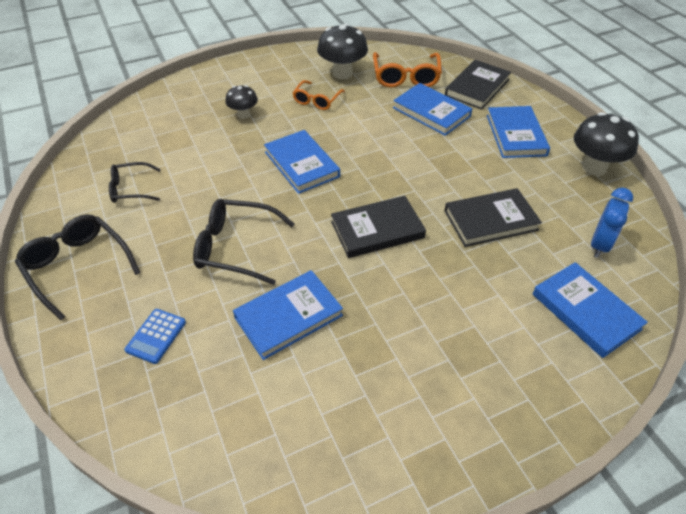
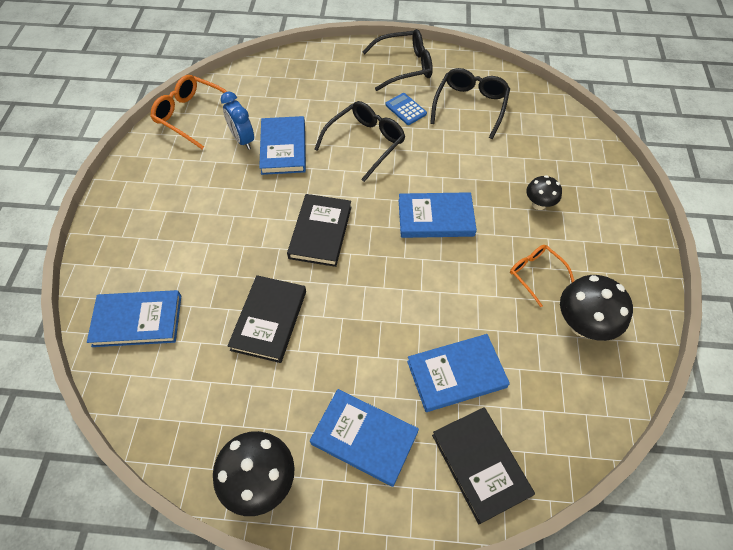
camera: 120 degrees right, 10 degrees up
black glasses [109,162,161,203] -> black glasses [430,68,510,139], size x1.59
blue calculator [124,309,186,364] -> blue calculator moved to [385,93,427,125]
orange glasses [373,52,442,88] -> orange glasses moved to [150,75,227,149]
blue clock [591,188,633,258] -> blue clock moved to [221,91,254,150]

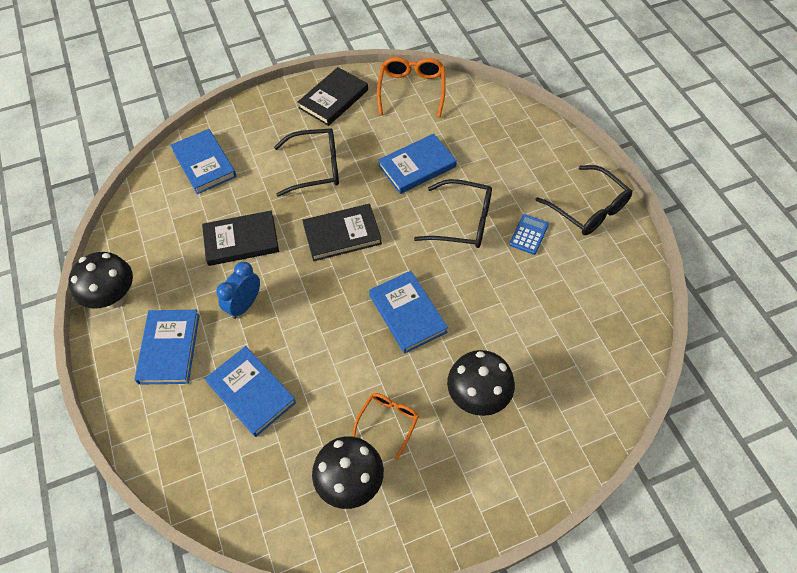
camera: 65 degrees right, 0 degrees up
blue clock [221,91,254,150] -> blue clock moved to [216,262,260,319]
black glasses [430,68,510,139] -> black glasses moved to [274,128,339,197]
black book [432,407,535,524] -> black book moved to [298,67,368,126]
black mushroom [526,175,562,210] -> black mushroom [447,350,515,416], size x1.70

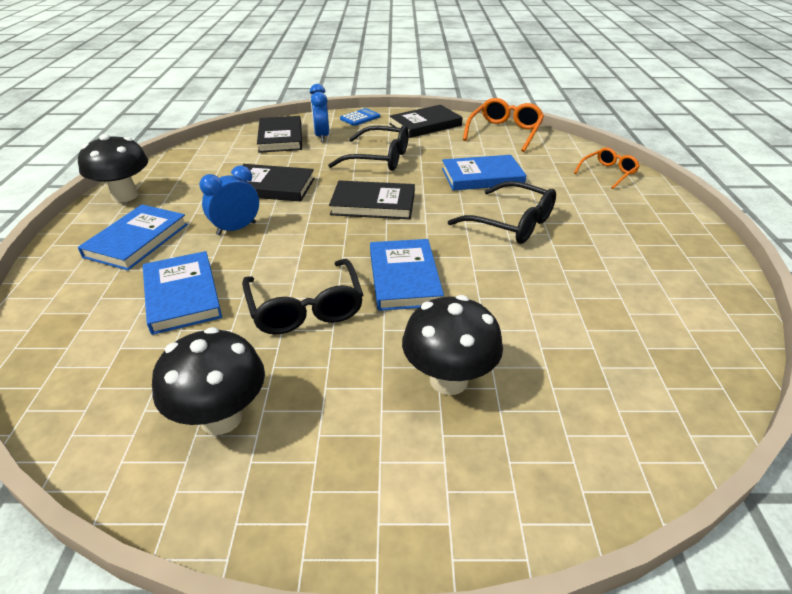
camera: 20 degrees right, 20 degrees down
blue book [170,129,236,194] -> black book [257,116,302,153]
orange glasses [352,393,419,460] -> orange glasses moved to [574,147,640,189]
blue calculator [509,214,549,255] -> blue calculator moved to [340,108,380,126]
black glasses [535,165,632,235] -> black glasses moved to [242,259,363,335]
none -> blue clock [310,84,329,142]

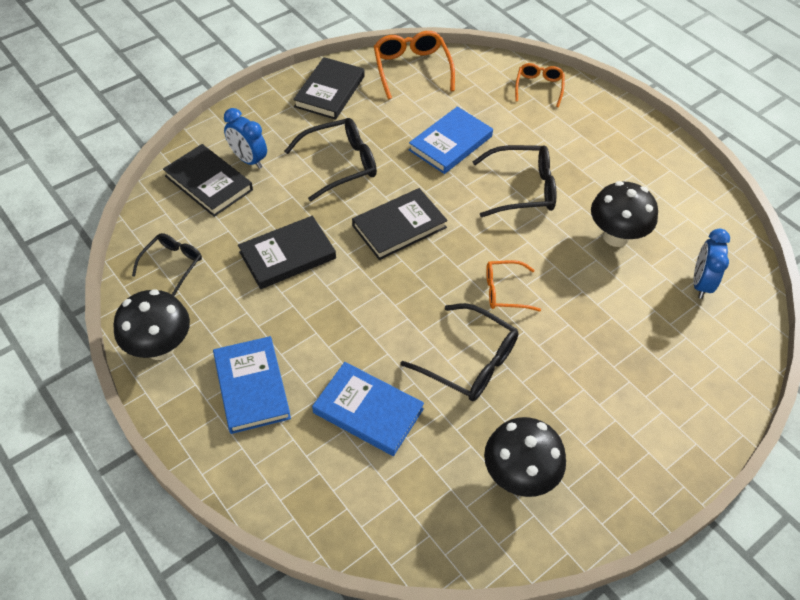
camera: 40 degrees left, 15 degrees up
blue clock [199,165,259,235] -> blue clock moved to [693,229,730,299]
blue calculator [340,108,380,126] -> none
blue book [370,239,444,311] -> orange glasses [486,260,541,312]
black mushroom [402,295,503,395] -> black mushroom moved to [591,181,658,247]
none -> black glasses [132,233,202,296]

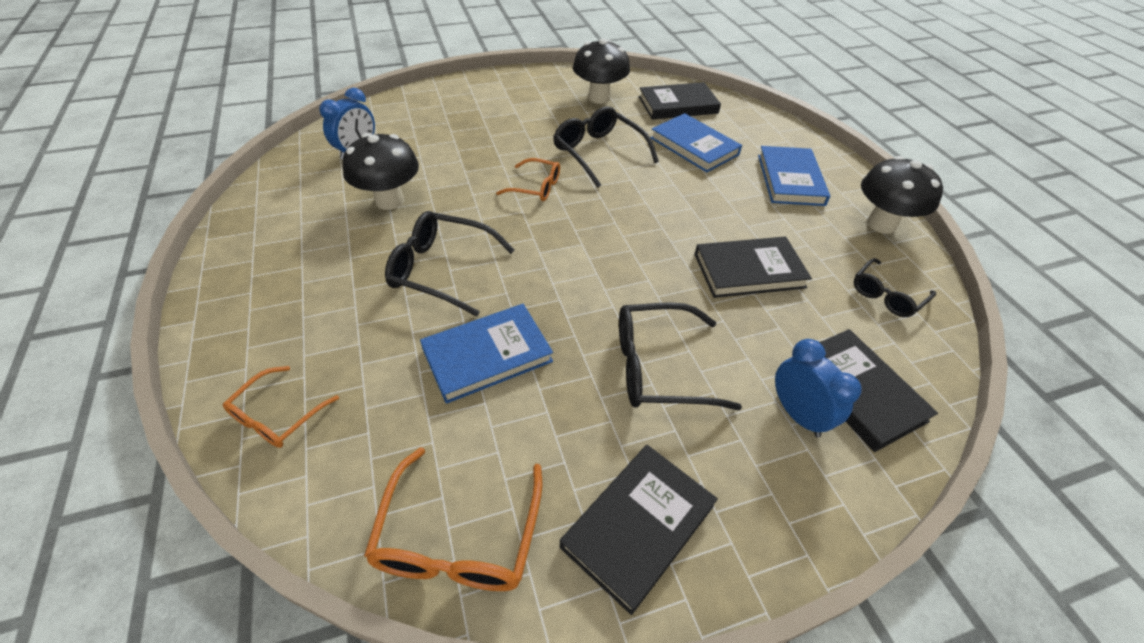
camera: 160 degrees left, 5 degrees down
black book [352,188,448,260] -> black book moved to [639,82,721,120]

